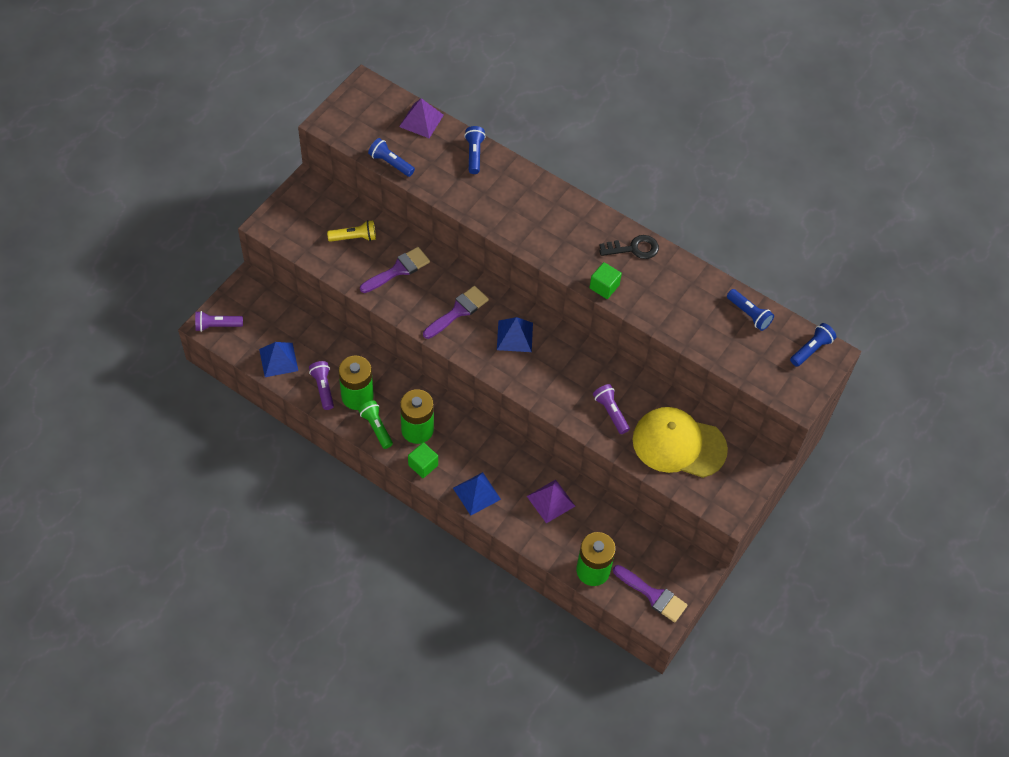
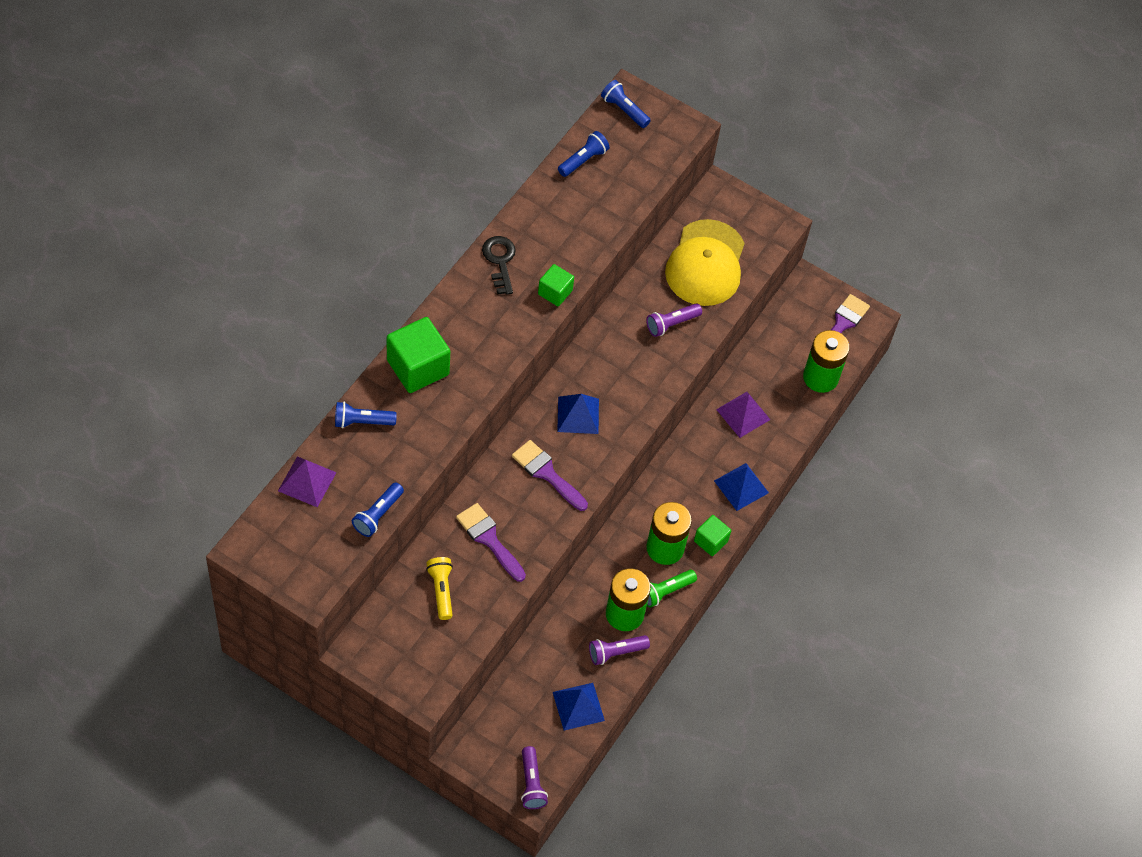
camera: 95 degrees left, 0 degrees up
none -> green cube [387,317,450,393]

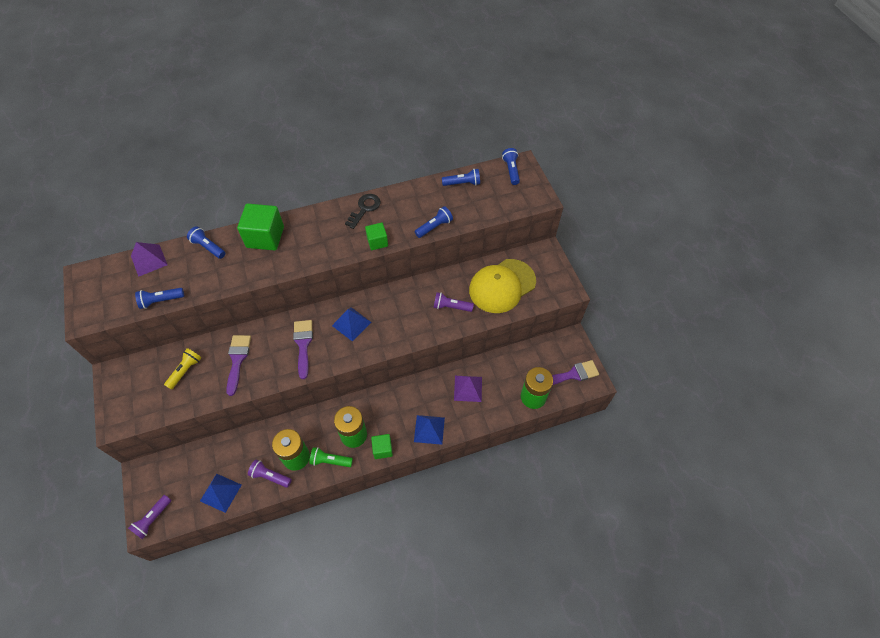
camera: 45 degrees right, 0 degrees up
none -> blue flashlight [414,206,453,238]

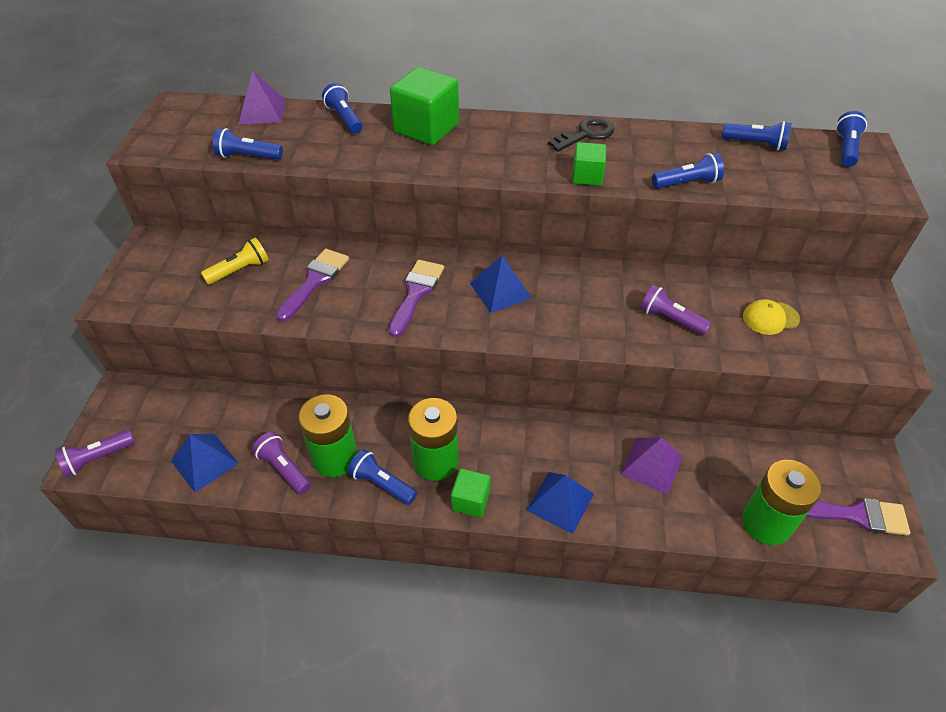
camera: 25 degrees right, 10 degrees down
green flashlight [309,447,353,467] -> blue flashlight [348,449,417,505]
yellow cap [469,259,536,313] -> yellow cap [743,299,800,335], size x0.45

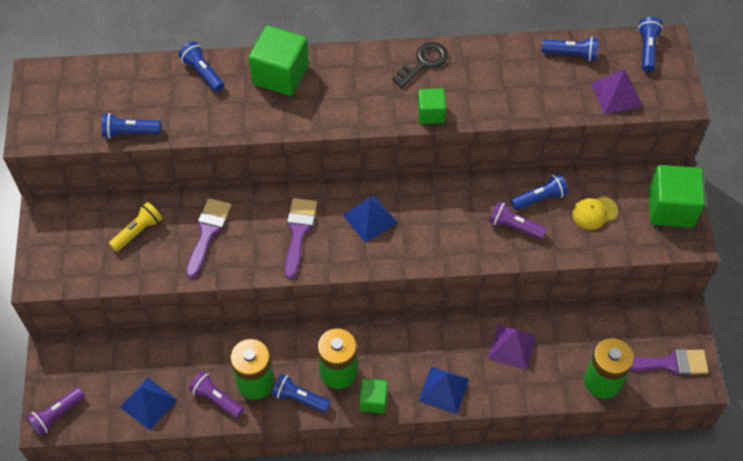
camera: 10 degrees left, 10 degrees up
purple pyramid [238,71,286,124] -> purple pyramid moved to [591,69,642,114]
blue flashlight [652,153,724,188] -> blue flashlight moved to [511,173,568,210]
none -> green cube [648,165,705,228]

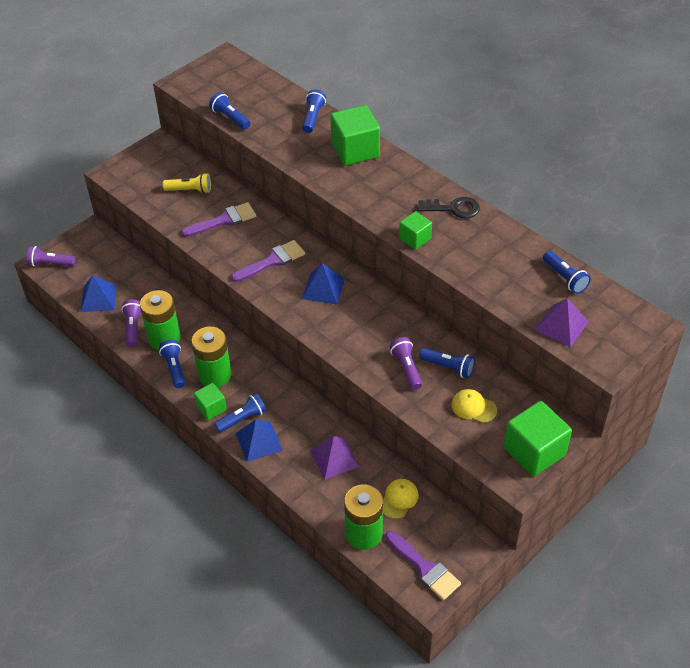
camera: 50 degrees right, 10 degrees down
blue flashlight [638,17,663,72] -> blue flashlight moved to [214,393,267,433]
none -> yellow cap [383,479,419,519]

